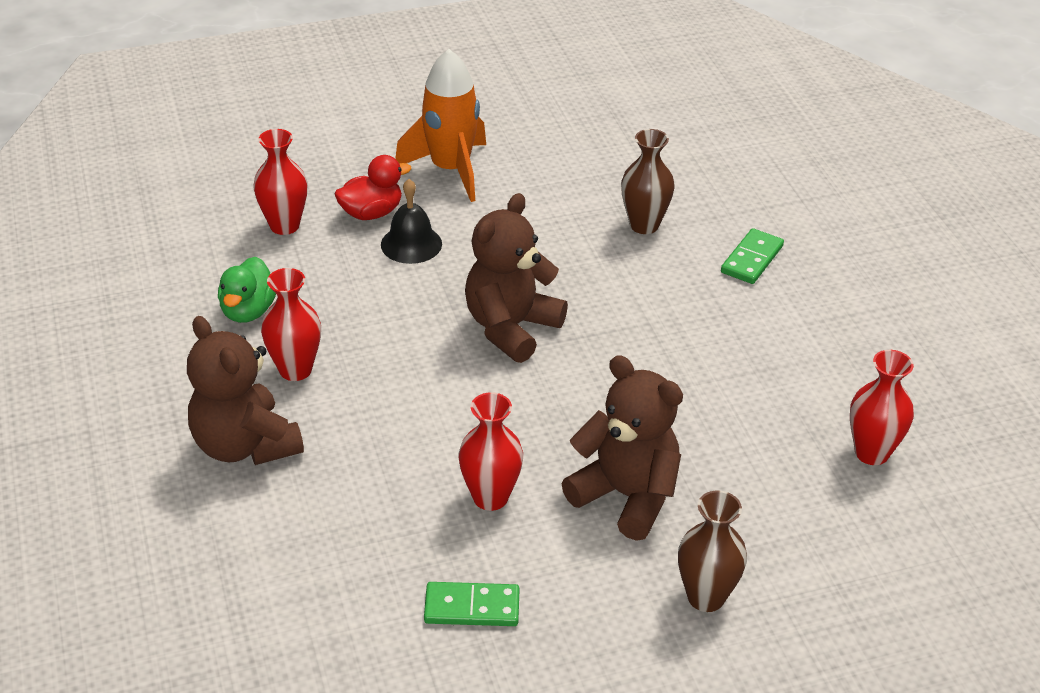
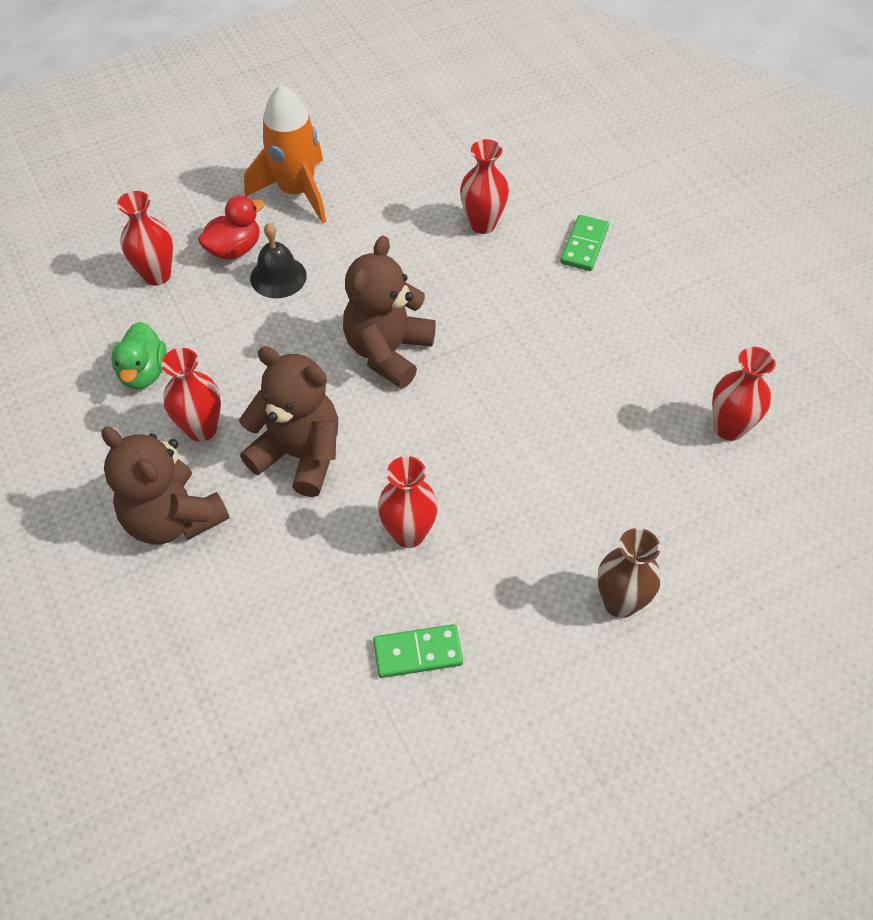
camera: 10 degrees left, 15 degrees up
brown teddy bear [562,355,683,541] -> brown teddy bear moved to [239,346,338,497]
brown vase [621,129,675,234] -> red vase [460,139,509,234]

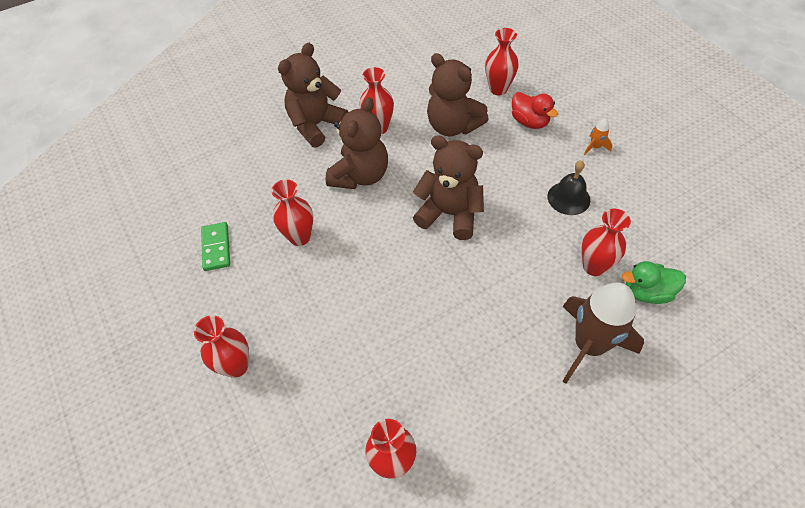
camera: 90 degrees right, 0 degrees up
green duck [111,322,167,390] -> green duck moved to [622,261,686,304]
orange rocket [244,84,326,224] -> orange rocket [584,118,612,155], size x0.41
black bell [250,223,307,298] -> black bell moved to [547,160,590,215]
green domino [560,215,609,271] -> brown rocket [562,282,644,384]
brown vase [597,528,661,618] -> red vase [194,315,249,378]
none -> brown teddy bear [427,53,489,136]

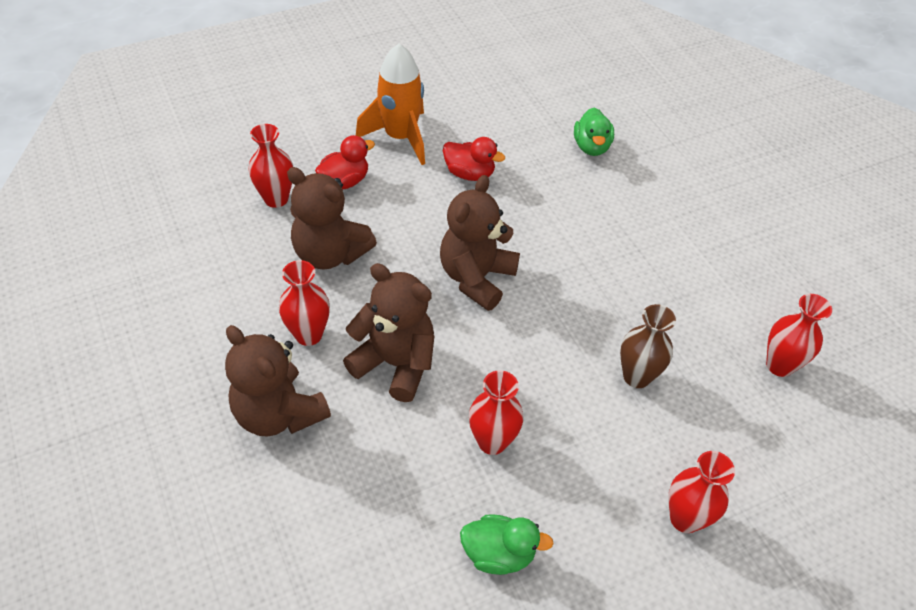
camera: 90 degrees left, 5 degrees down
green domino [201,222,230,271] -> green duck [460,514,554,575]
brown teddy bear [427,53,489,136] -> brown teddy bear turned 75 degrees clockwise [287,167,377,270]
black bell [547,160,590,215] -> red duck [443,137,505,181]
brown rocket [562,282,644,384] -> none
red vase [581,209,631,276] -> none
orange rocket [584,118,612,155] -> orange rocket [356,43,425,165], size x2.46
none -> brown vase [620,304,676,388]

